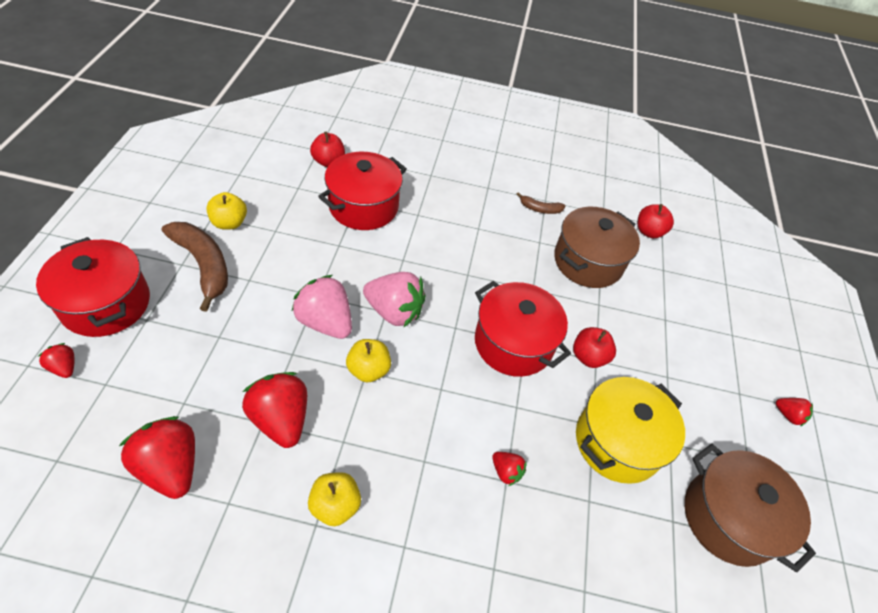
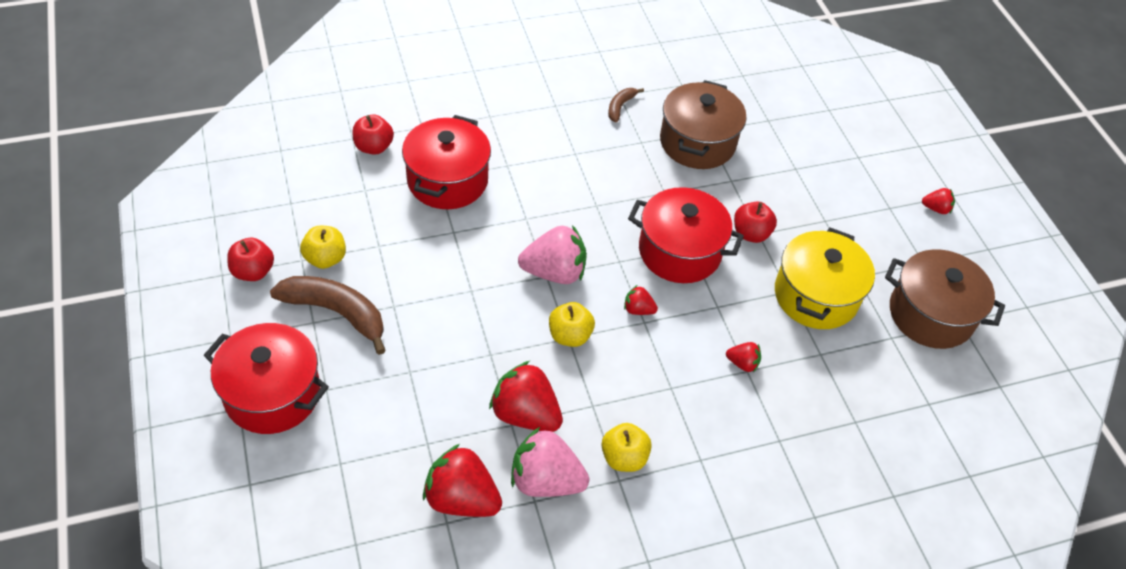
camera: 25 degrees left, 0 degrees up
red strawberry [38,343,74,378] -> red strawberry moved to [624,285,658,315]
pink strawberry [292,275,352,339] -> pink strawberry moved to [511,427,589,497]
brown banana [517,192,565,214] -> brown banana turned 135 degrees clockwise [608,88,644,122]
red apple [638,204,674,238] -> red apple moved to [227,238,274,281]

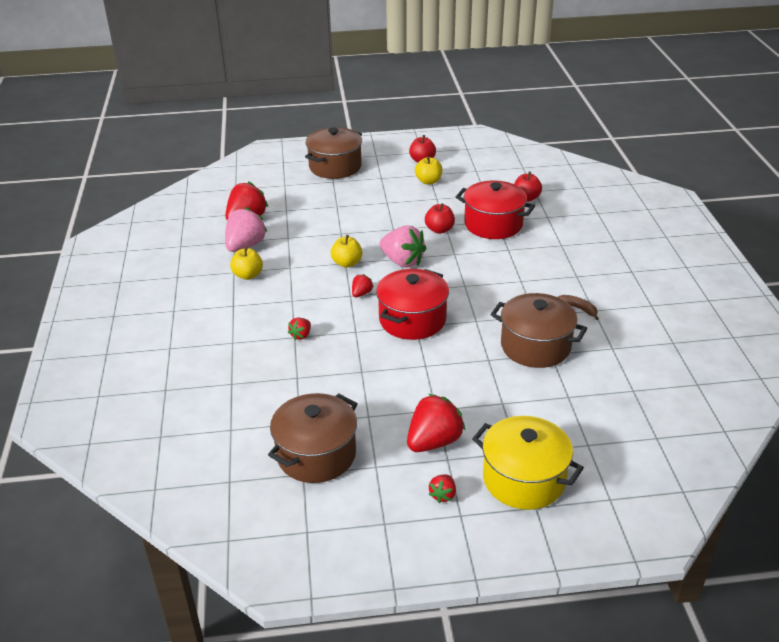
camera: 105 degrees right, 15 degrees down
red pot [203,323,329,434] -> brown pot [305,127,362,179]
brown banana [270,276,386,355] -> none
red strawberry [489,361,563,432] -> red strawberry moved to [407,394,466,452]
pink strawberry [518,225,587,284] -> pink strawberry turned 60 degrees counterclockwise [380,226,427,267]
red apple [734,202,777,243] -> red apple moved to [425,203,455,234]
yellow pot [775,227,875,329] -> yellow pot moved to [472,416,584,510]

